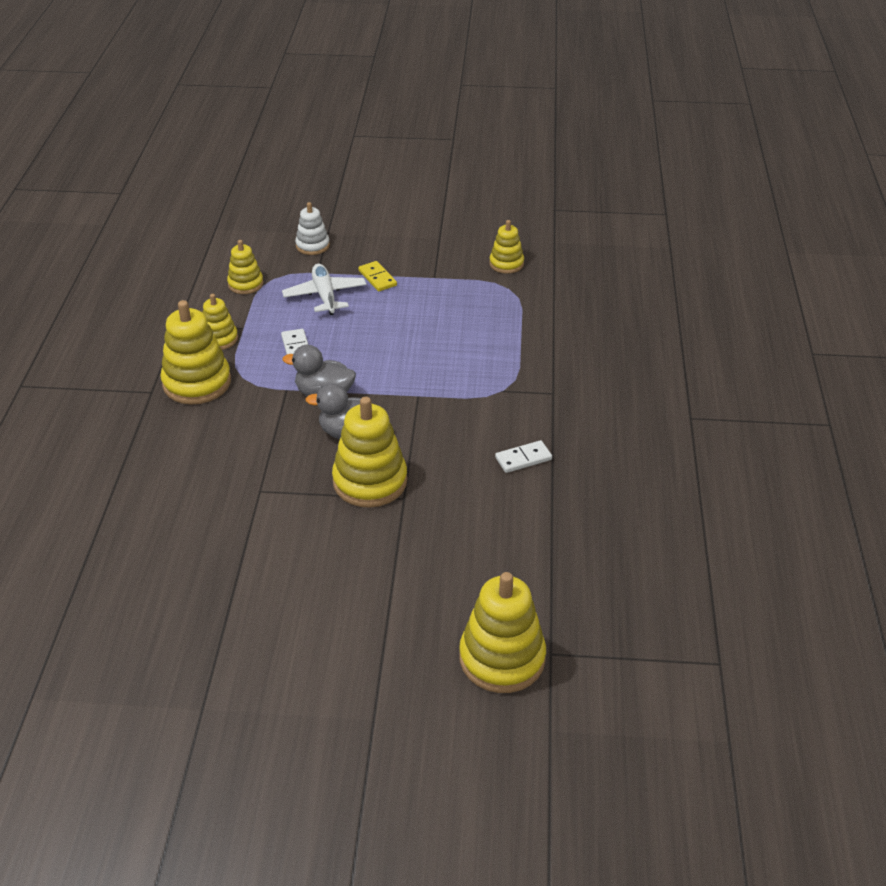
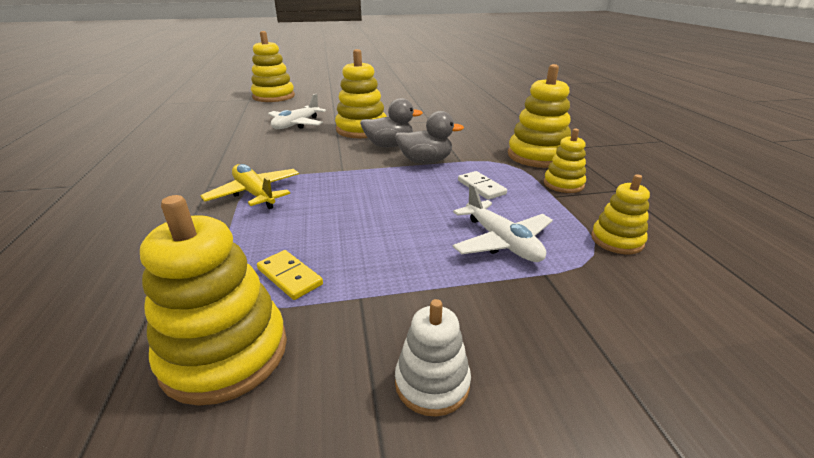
camera: 165 degrees right, 10 degrees down
white stacking toy [295,202,330,255] -> white stacking toy moved to [395,299,471,417]
yellow domino [358,261,397,291] -> yellow domino moved to [257,250,323,300]
yellow stacking toy [489,220,524,274] -> yellow stacking toy [140,195,287,406], size x1.74
white domino [495,440,552,473] -> none
none -> yellow plane [200,164,299,209]
none -> white plane [268,94,326,129]

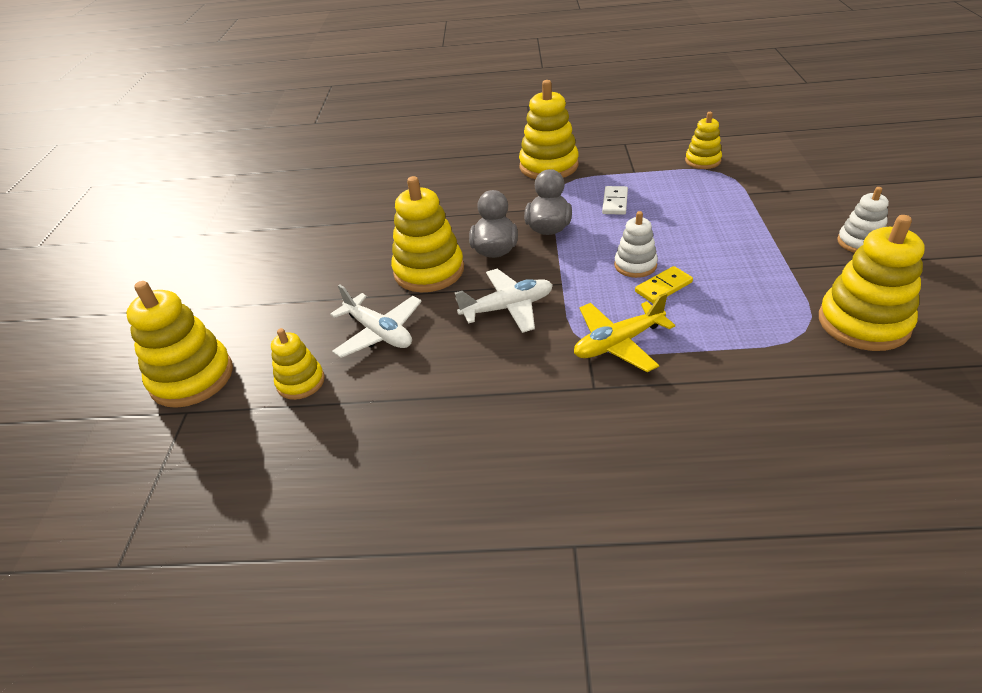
camera: 75 degrees left, 10 degrees up
yellow domino [257,250,323,300] -> yellow domino moved to [635,266,693,304]
white plane [453,183,553,262] -> white plane moved to [455,269,553,333]
white domino [458,171,507,200] -> white domino turned 60 degrees counterclockwise [602,186,628,215]
yellow stacking toy [544,129,586,193] -> yellow stacking toy moved to [271,328,325,400]
none -> white stacking toy [614,211,658,278]

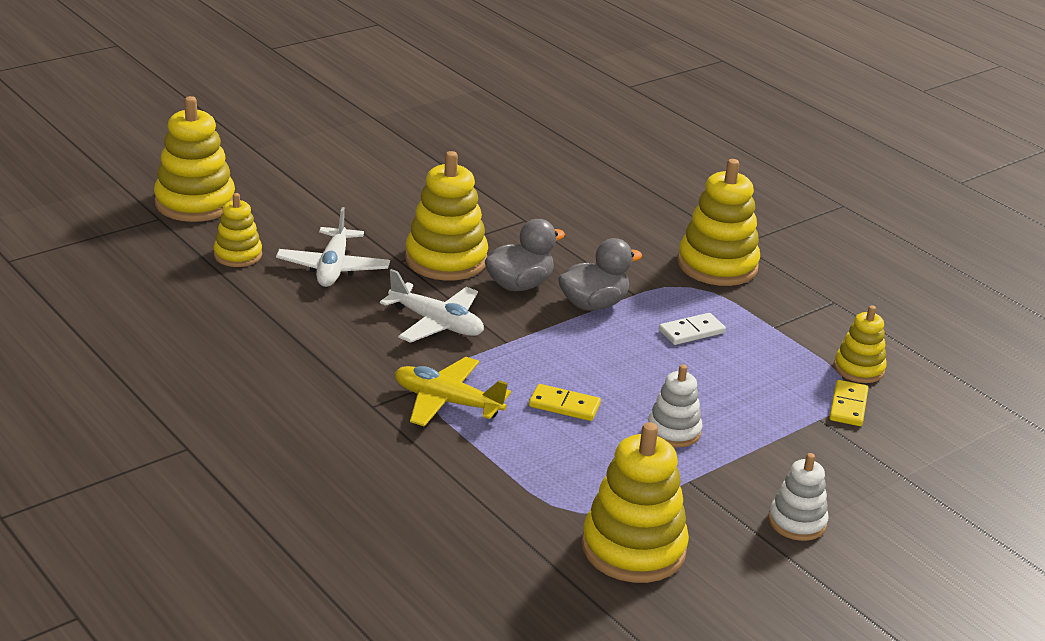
camera: 45 degrees right, 10 degrees down
white stacking toy [614,211,658,278] -> white stacking toy moved to [648,364,702,447]
none -> yellow domino [829,380,868,426]

